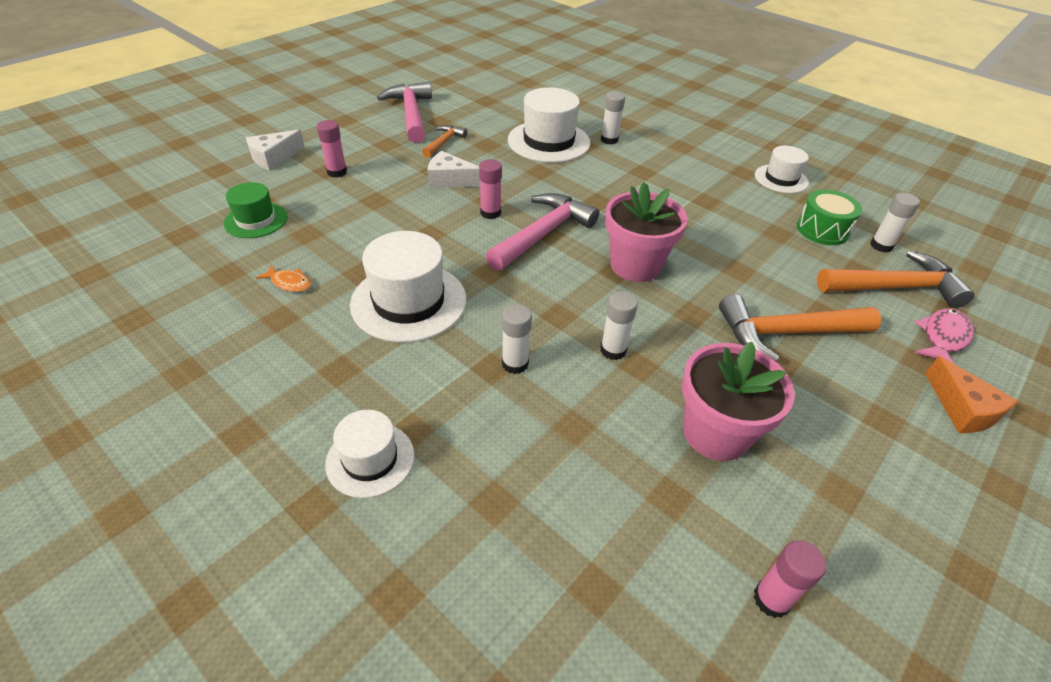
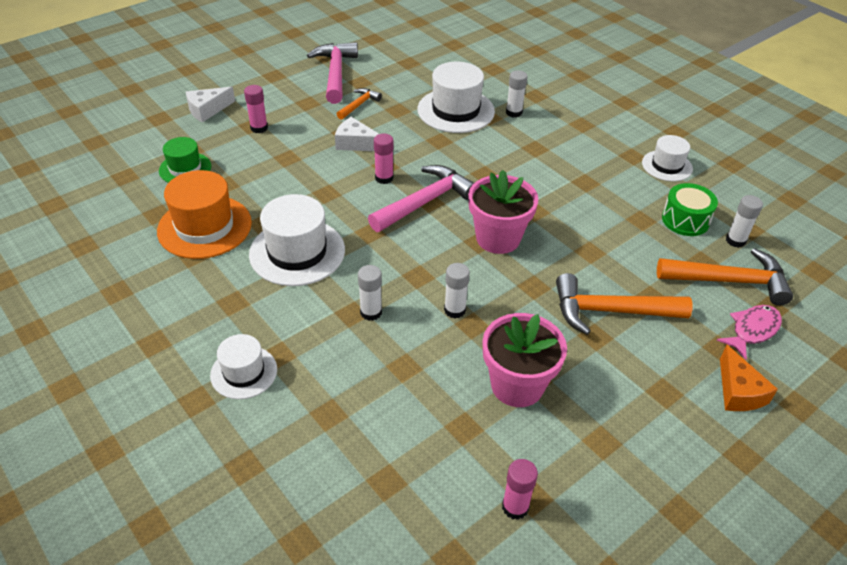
camera: 10 degrees right, 0 degrees up
orange fish [256,264,312,292] -> orange hat [157,170,252,259]

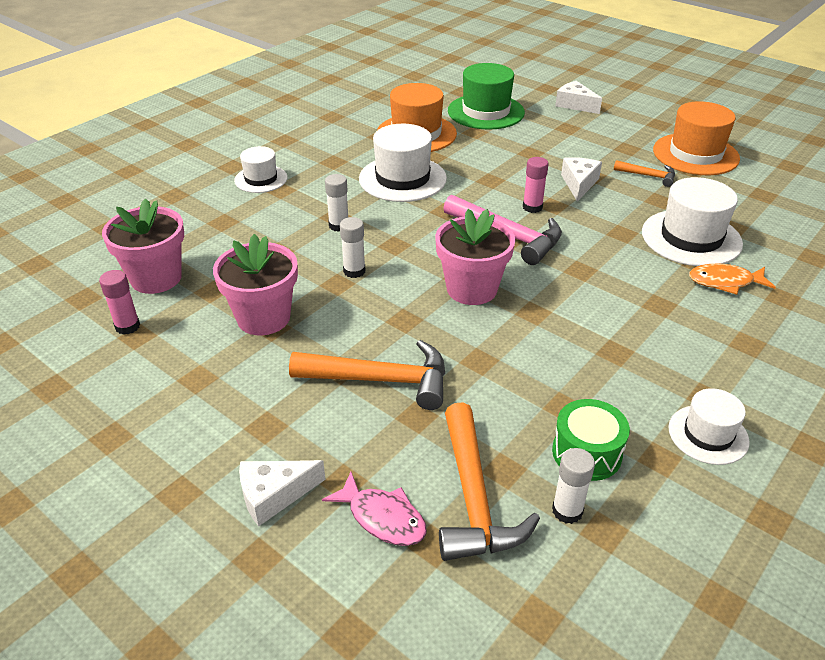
camera: 80 degrees right, 5 degrees down
green hat [159,137,211,183] -> green hat [448,63,525,130], size x1.67
pink glue stick [244,85,268,133] -> none
pink hammer [307,42,358,104] -> orange hat [653,101,740,175]
white glue stick [506,70,528,118] -> orange fish [689,263,776,295]
orange hammer [556,273,692,335] -> orange hammer turned 105 degrees clockwise [289,340,445,410]
orange cheese [720,345,778,411] -> white cheese [239,460,325,526]
none -> pink flower pot [102,198,184,294]

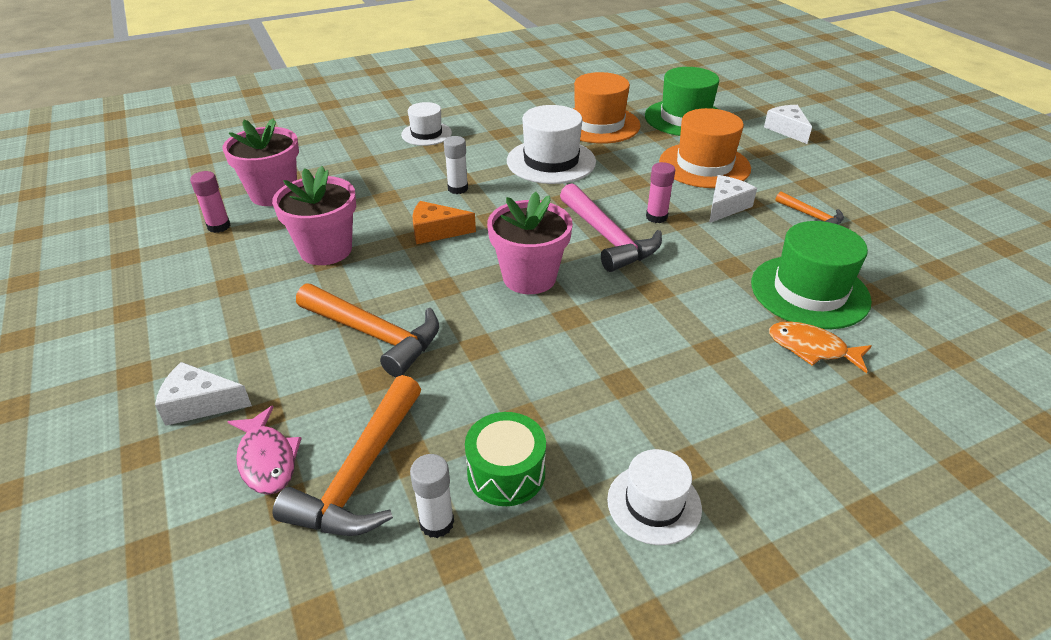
camera: 25 degrees right, 0 degrees up
white glue stick [340,217,365,278] -> orange cheese [413,201,476,244]
white hat [642,177,743,266] -> green hat [751,221,872,329]
orange hat [653,101,740,175] -> orange hat moved to [659,108,751,188]

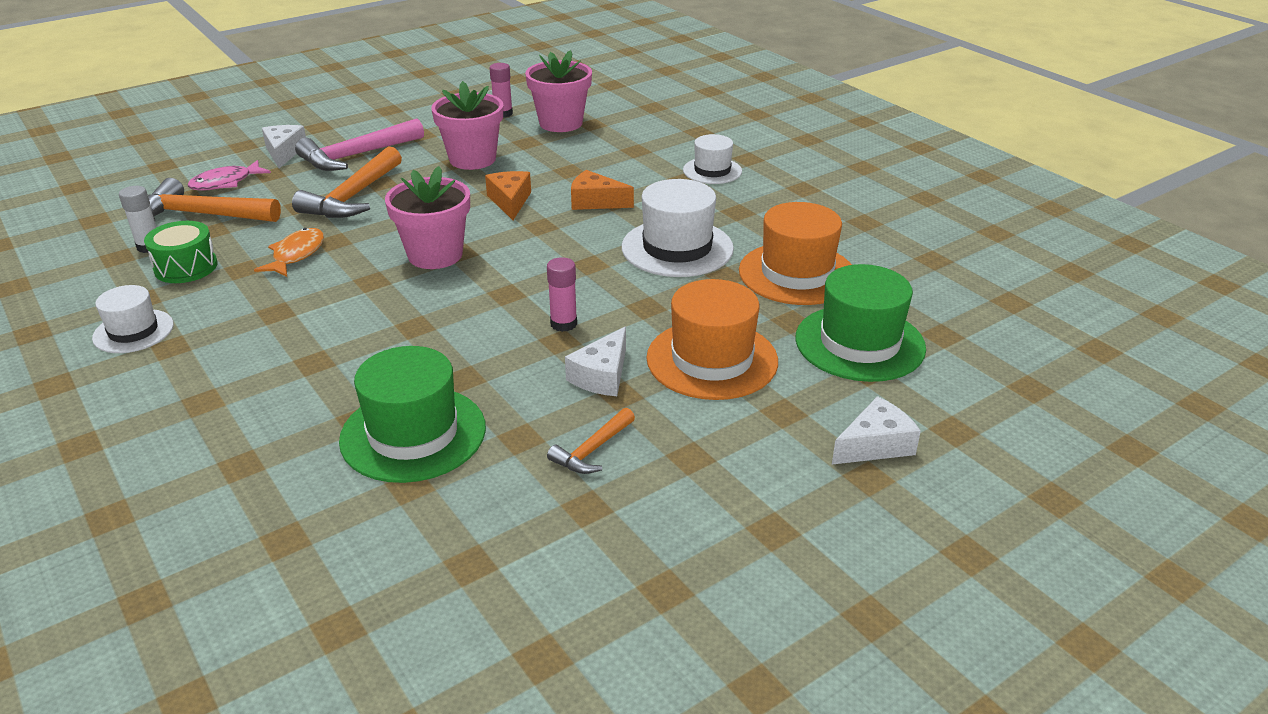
camera: 80 degrees right, 5 degrees down
white glue stick [444,136,468,194] -> orange cheese [571,170,634,210]
pink hammer [560,183,662,272] -> pink hammer moved to [295,118,424,171]
white cheese [709,175,757,223] -> white cheese turned 90 degrees clockwise [565,326,626,396]
orange fish [769,321,872,373] -> orange fish moved to [254,228,324,277]

